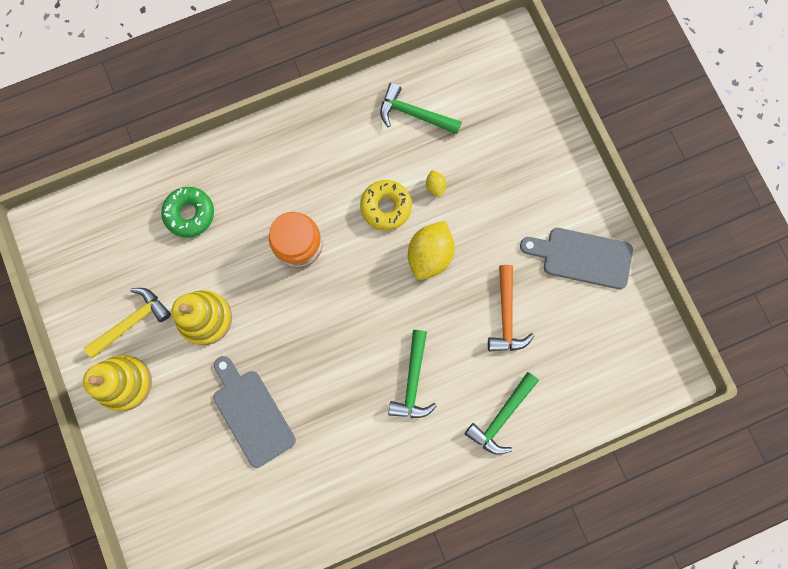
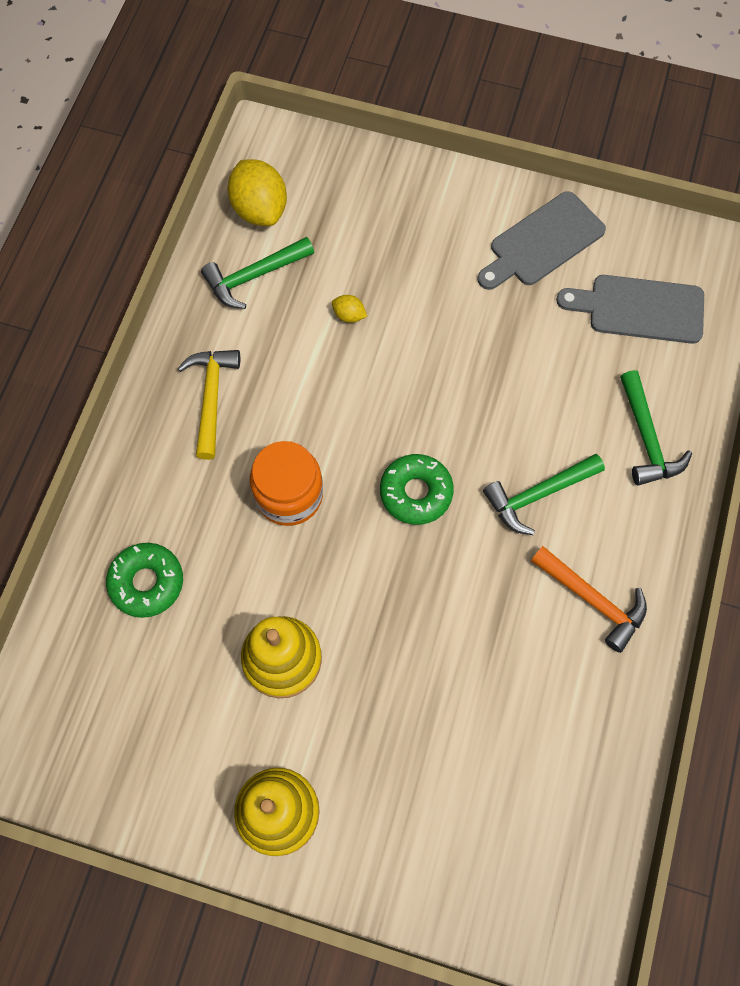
camera: 50 degrees left, 10 degrees down
yellow hammer [84,288,171,358] -> yellow hammer moved to [177,350,240,460]
grey cutting board [213,356,296,468] -> grey cutting board moved to [556,275,704,344]
yellow donut [360,180,412,231] -> none
green hammer [388,330,437,418] -> green hammer turned 105 degrees clockwise [483,454,605,535]
yellow lemon [408,221,455,280] -> yellow lemon moved to [227,159,287,226]
orange hammer [488,265,535,351] -> orange hammer moved to [531,546,647,653]
none -> green donut [380,454,454,525]

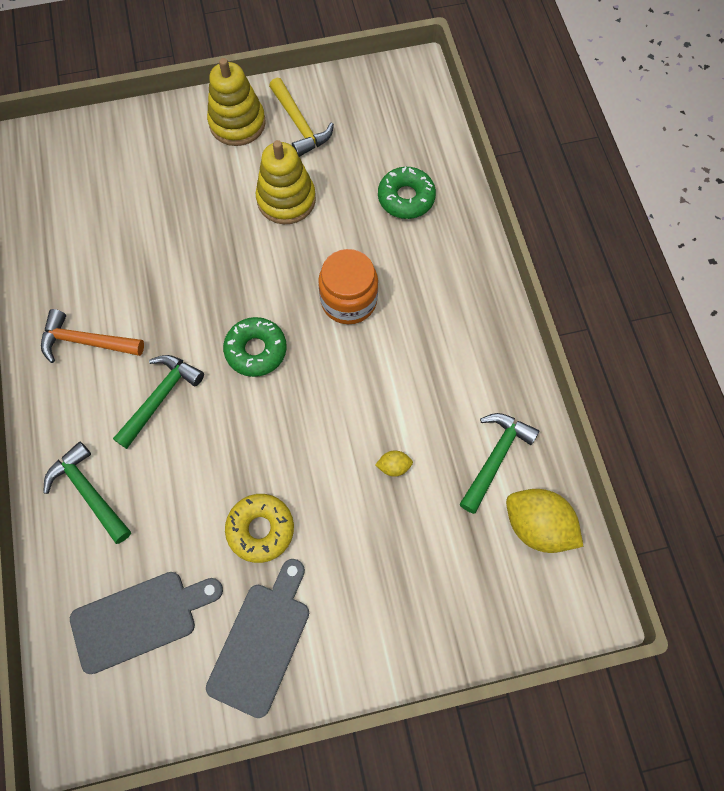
camera: 150 degrees right, 0 degrees up
yellow hammer [177,350,240,460] -> yellow hammer moved to [269,78,334,157]
none -> yellow donut [225,494,294,563]

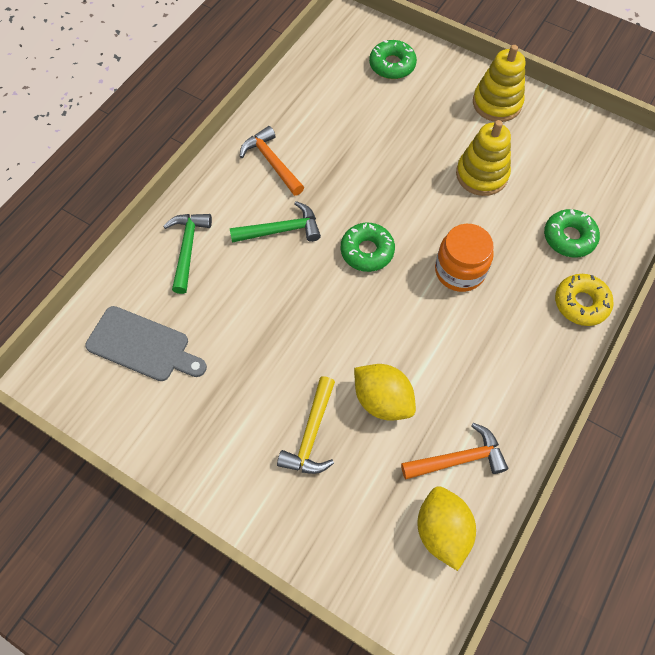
camera: 45 degrees right, 5 degrees down
grey cutting board [206,559,309,718] -> none
yellow donut [225,494,294,563] -> yellow donut moved to [555,274,614,326]
yellow hammer [269,78,334,157] -> yellow hammer moved to [277,376,335,474]
yellow lemon [375,450,413,477] -> yellow lemon [354,364,416,421], size x2.19
green hammer [460,413,539,514] -> orange hammer [401,423,508,479]
none -> green donut [369,40,417,79]

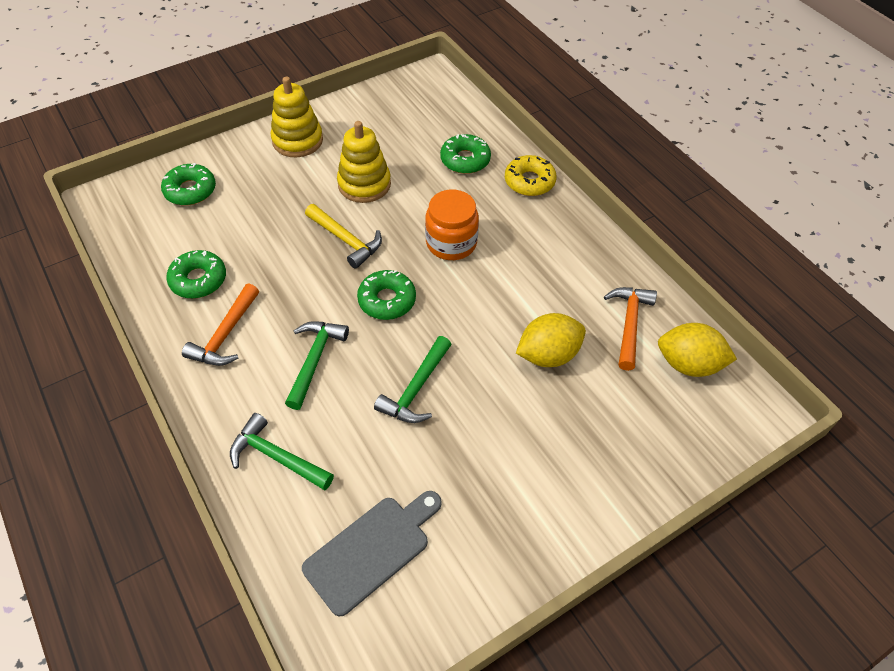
camera: 65 degrees left, 10 degrees down
orange hammer [240,126,304,196] -> orange hammer turned 60 degrees counterclockwise [182,283,259,366]
yellow hammer [277,376,335,474] -> yellow hammer moved to [305,204,382,269]
none -> green donut [166,250,226,299]
none -> green hammer [374,336,452,423]

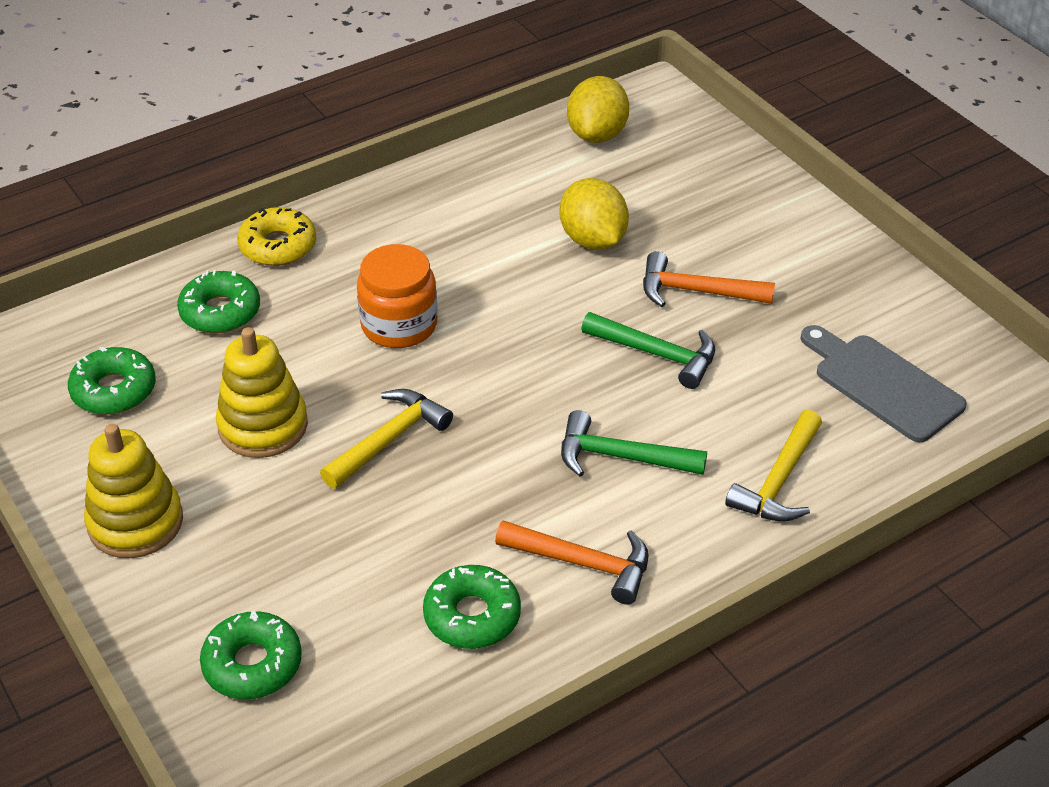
camera: 90 degrees left, 10 degrees down
green hammer [230,413,334,490] -> yellow hammer [725,410,822,522]
green donut [357,270,416,320] -> green donut moved to [68,347,156,415]
orange hammer [604,287,657,371] -> orange hammer moved to [643,251,775,307]

